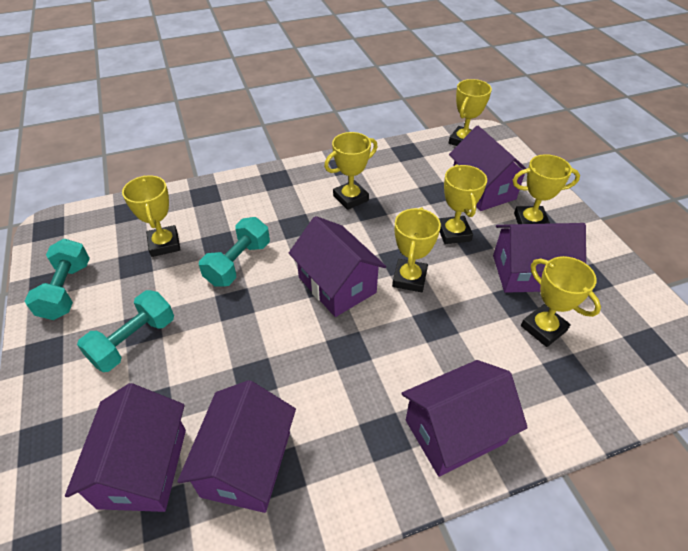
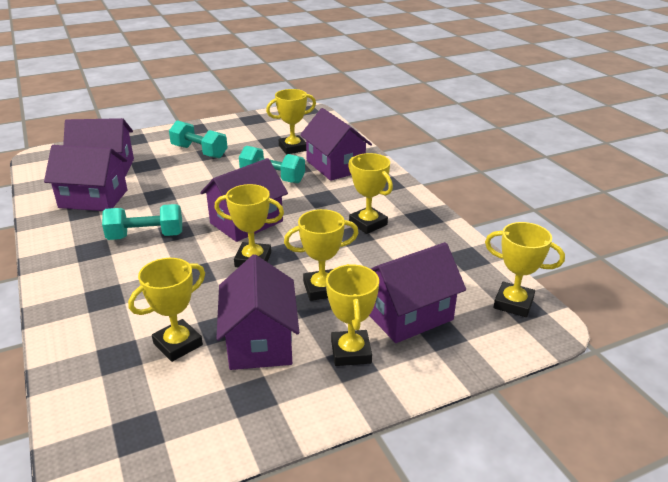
camera: 85 degrees right, 15 degrees down
turquoise dumbbell [25,239,90,320] -> turquoise dumbbell moved to [102,204,182,240]
purple house [401,360,528,477] -> purple house moved to [300,108,372,181]

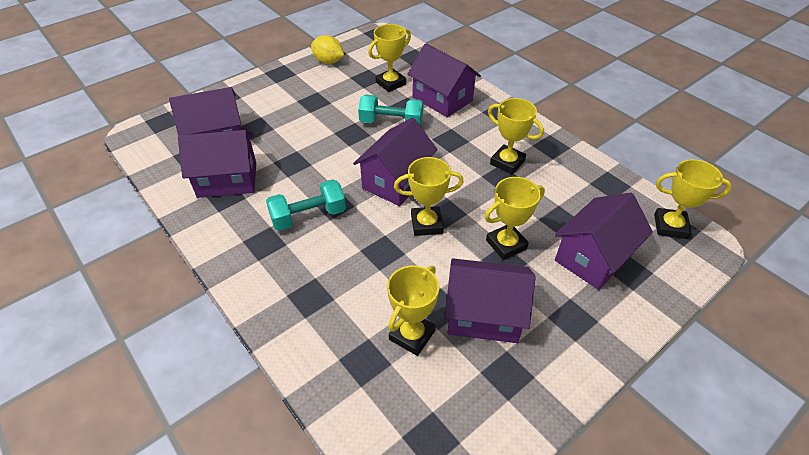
camera: 15 degrees left, 15 degrees up
turquoise dumbbell [169,120,228,158] -> none
purple house [216,254,299,370] -> purple house turned 60 degrees counterclockwise [445,258,535,343]
yellow trophy [326,264,379,366] -> none
none -> yellow lemon [311,35,344,64]

